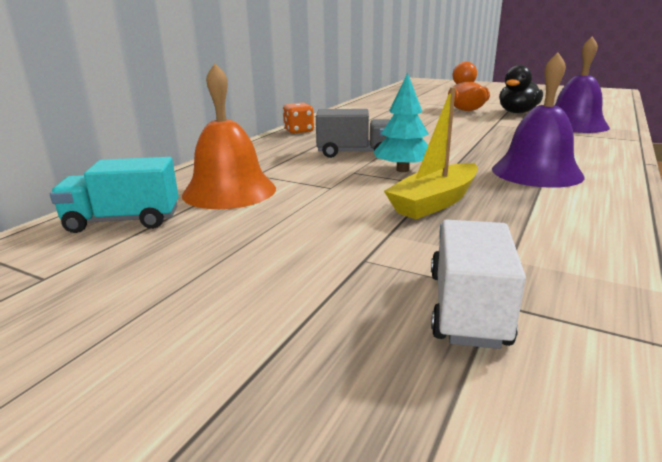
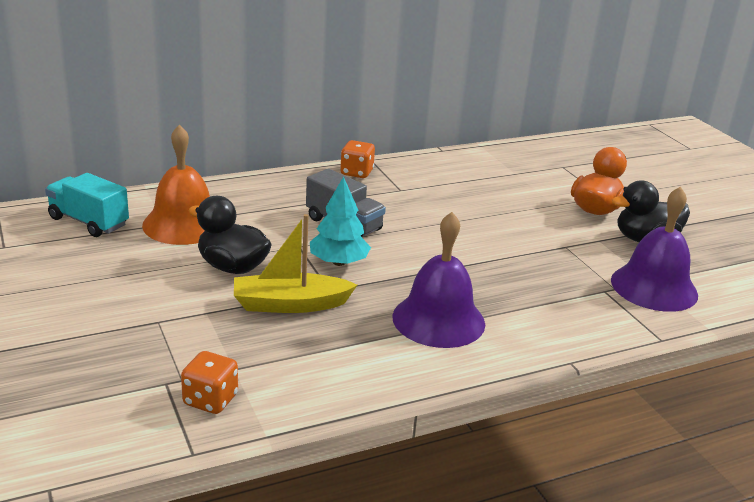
camera: 35 degrees right, 5 degrees up
white truck [431,220,526,349] -> none
none -> orange dice [181,351,238,414]
none -> black duck [188,196,272,274]

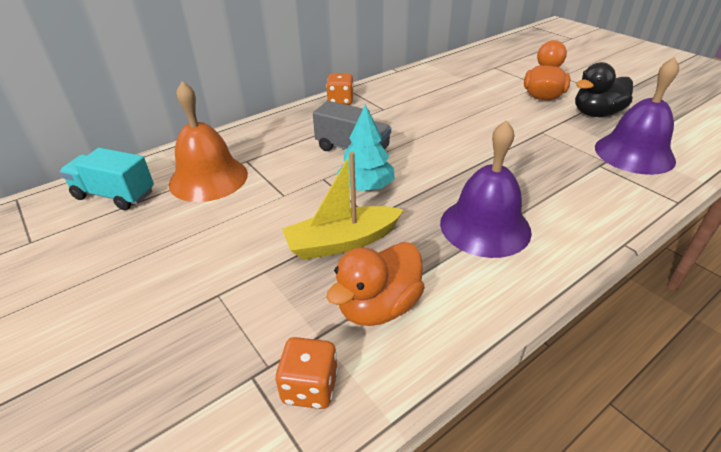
camera: 10 degrees left, 10 degrees up
black duck [188,196,272,274] -> none
none -> orange duck [326,242,425,326]

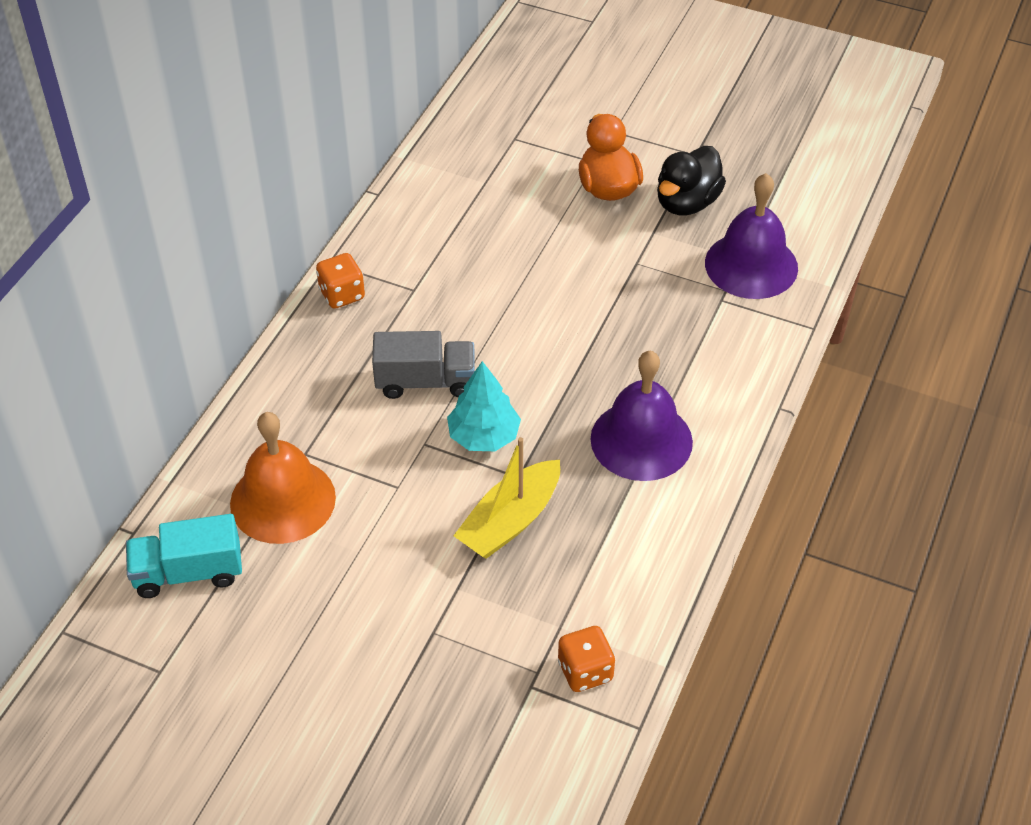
camera: 30 degrees left, 10 degrees up
orange duck [326,242,425,326] -> none

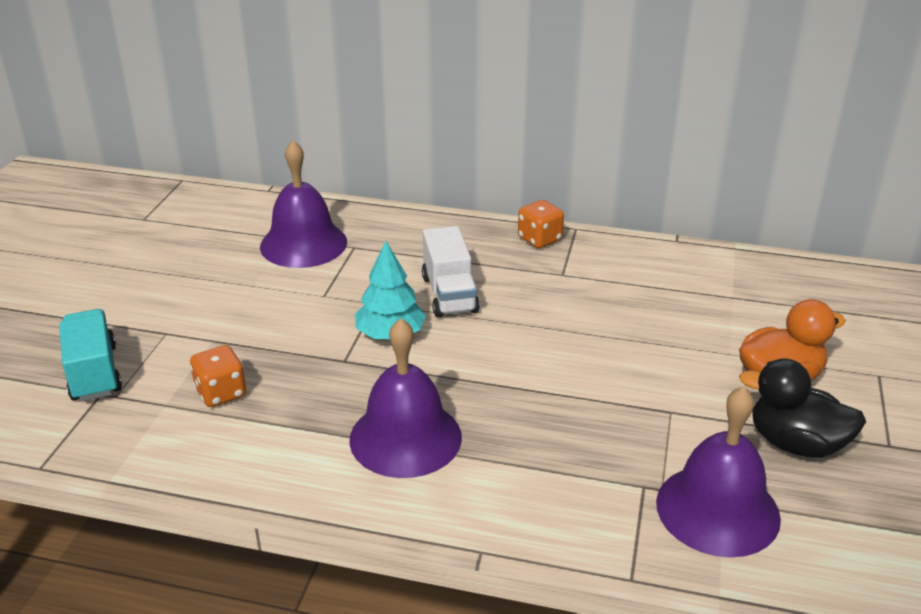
camera: 80 degrees right, 15 degrees down
turquoise truck [126,514,242,598] -> turquoise truck moved to [59,309,122,402]
orange bell [230,412,336,544] -> purple bell [260,140,347,268]
grey truck [372,331,475,399] -> white truck [422,226,480,318]
yellow boat [453,437,560,559] -> none
orange dice [558,626,615,692] -> orange dice moved to [190,345,246,407]

